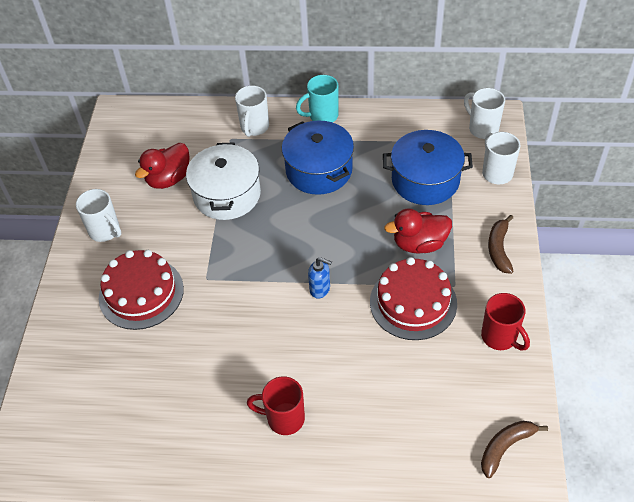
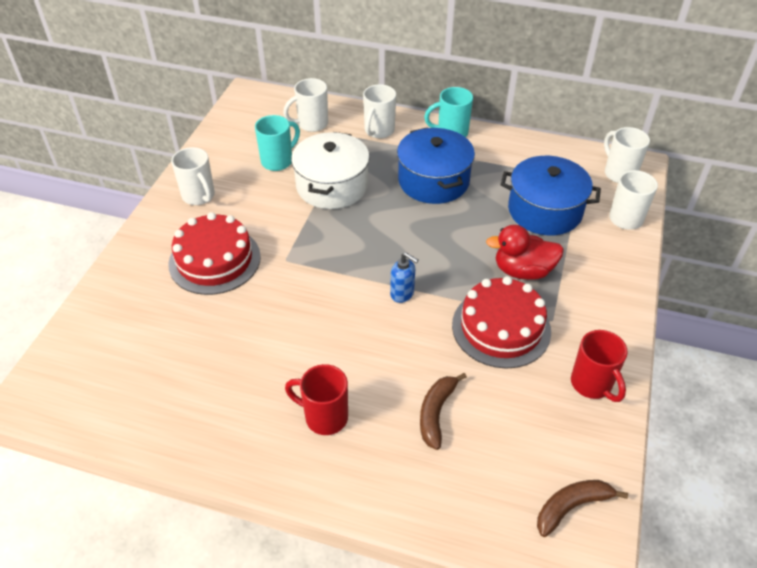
camera: 10 degrees right, 5 degrees down
red duck [135,143,190,189] -> turquoise mug [255,115,300,171]
brown banana [488,215,513,274] -> brown banana moved to [420,373,467,450]
none -> white mug [283,78,328,132]

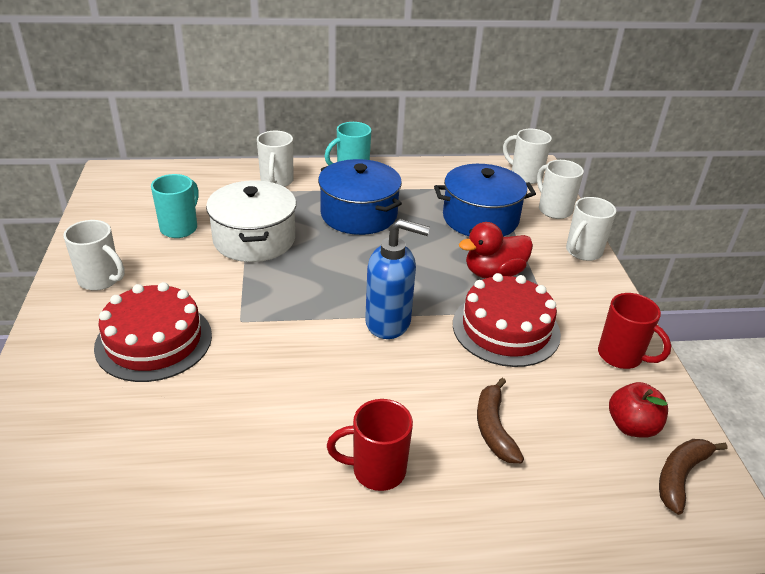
camera: 25 degrees left, 10 degrees down
white mug [283,78,328,132] -> white mug moved to [566,197,616,261]
blue soap dispenser [390,252,419,303] -> blue soap dispenser [365,219,430,339], size x1.80
none -> red apple [609,382,668,438]

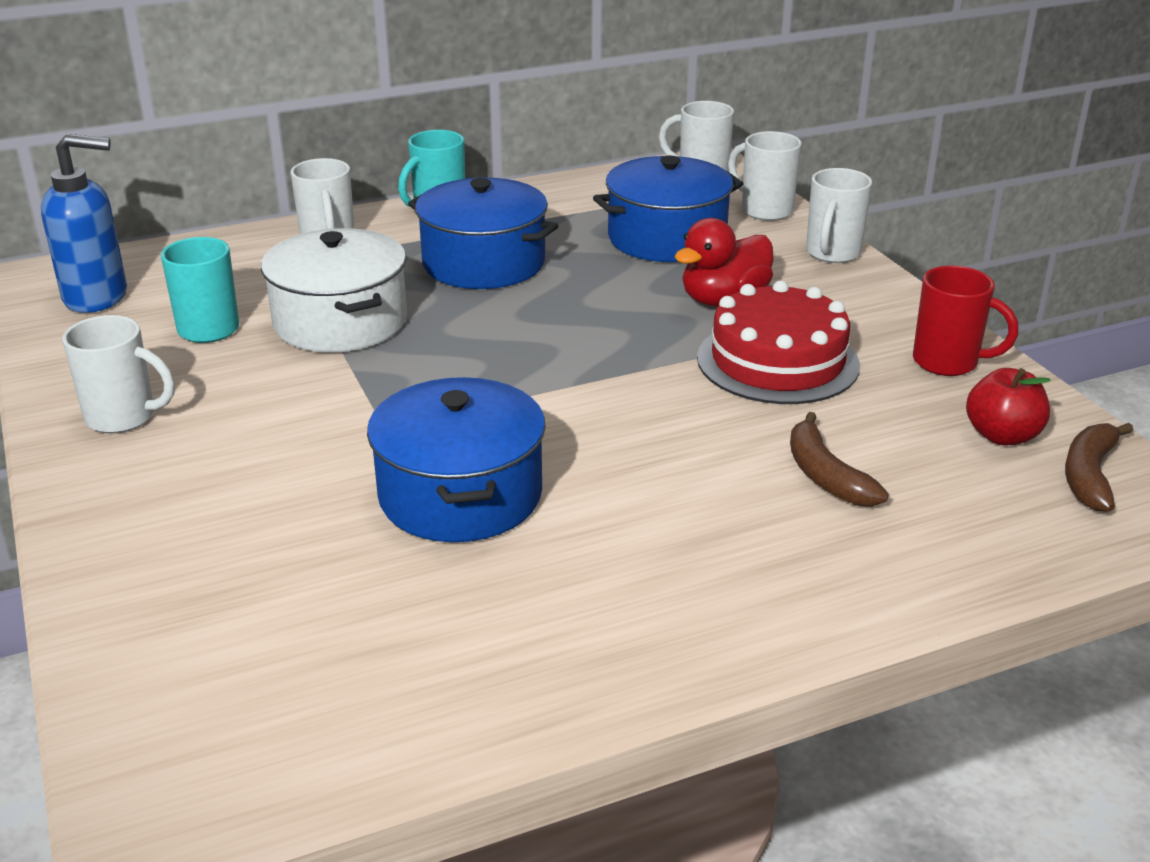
camera: 15 degrees left, 5 degrees down
red cake [94,282,212,382] -> none
red mug [327,399,413,491] -> none
blue soap dispenser [365,219,430,339] -> blue soap dispenser moved to [41,134,127,313]
none -> blue pot [367,377,546,542]

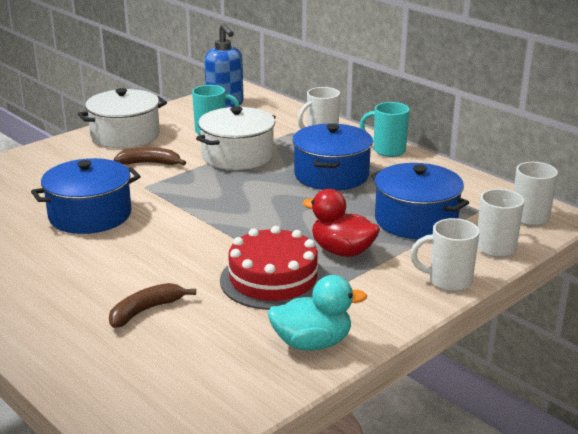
camera: 70 degrees right, 5 degrees down
white mug [62,315,175,433] -> white pot [78,88,167,148]
red mug [913,266,1019,376] -> turquoise duck [267,275,367,351]
red apple [966,368,1051,445] -> none
brown banana [1065,423,1133,512] -> brown banana moved to [114,147,186,165]

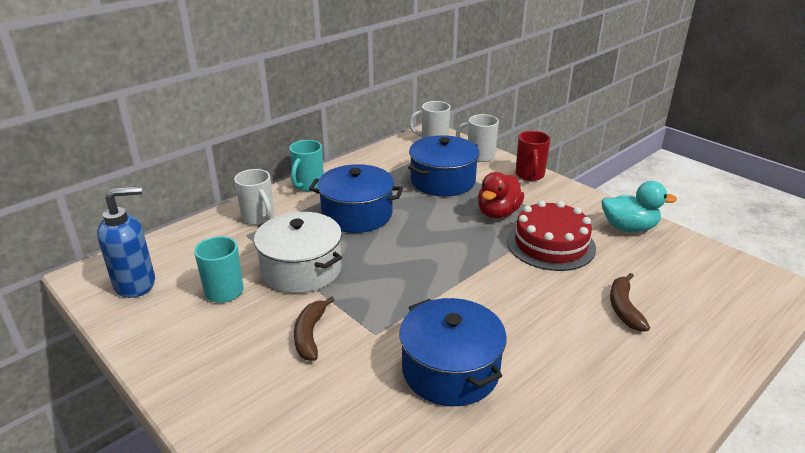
camera: 90 degrees left, 5 degrees up
white pot [78,88,167,148] -> none
brown banana [109,283,196,328] -> brown banana turned 45 degrees clockwise [610,273,650,332]
turquoise duck [267,275,367,351] -> turquoise duck turned 105 degrees clockwise [602,181,677,232]
white mug [410,218,480,291] -> red mug [516,131,551,181]

